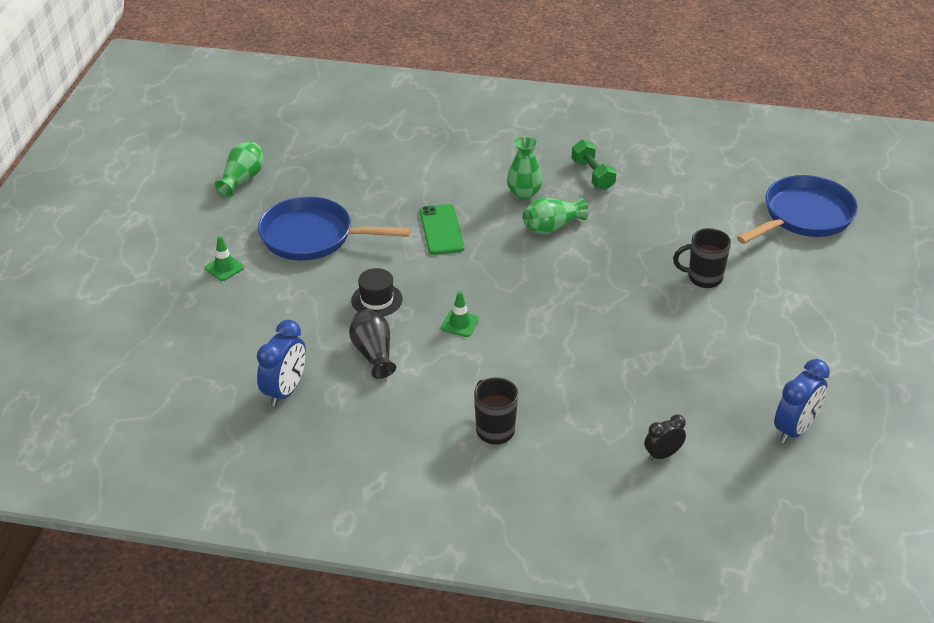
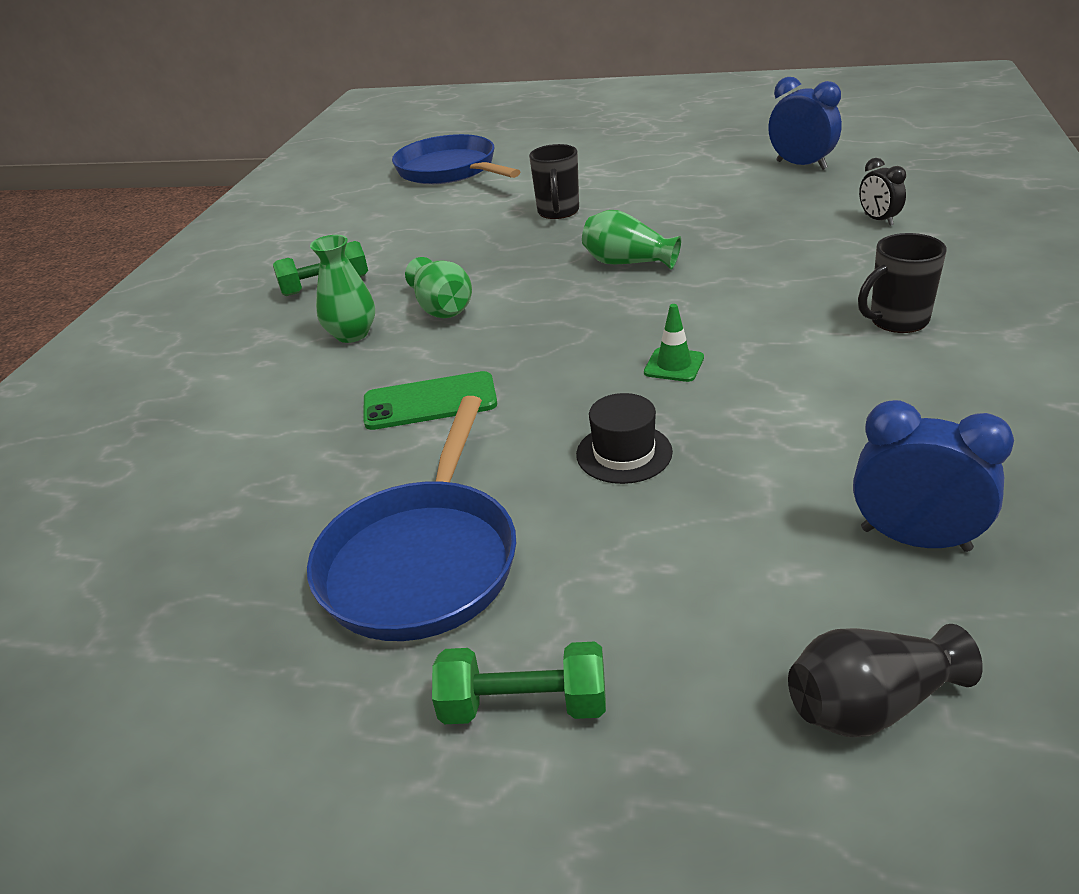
camera: 85 degrees left, 5 degrees down
green traffic cone [205,236,244,281] -> green dumbbell [432,641,606,724]
green vase [214,142,264,197] -> green vase moved to [582,210,681,270]
black vase [349,309,396,379] -> black vase moved to [788,624,983,737]

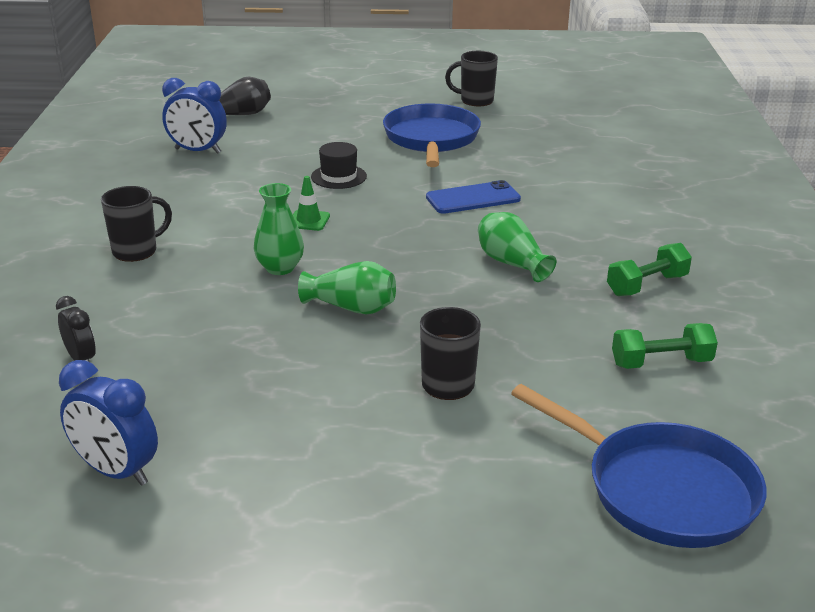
camera: 165 degrees right, 5 degrees down
green vase [310,235,375,343] -> green vase moved to [254,183,304,275]
green phone [364,371,497,430] -> blue phone [426,180,521,214]
green dumbbell [432,641,606,724] -> green dumbbell moved to [612,323,718,369]
none -> black mug [445,51,498,106]

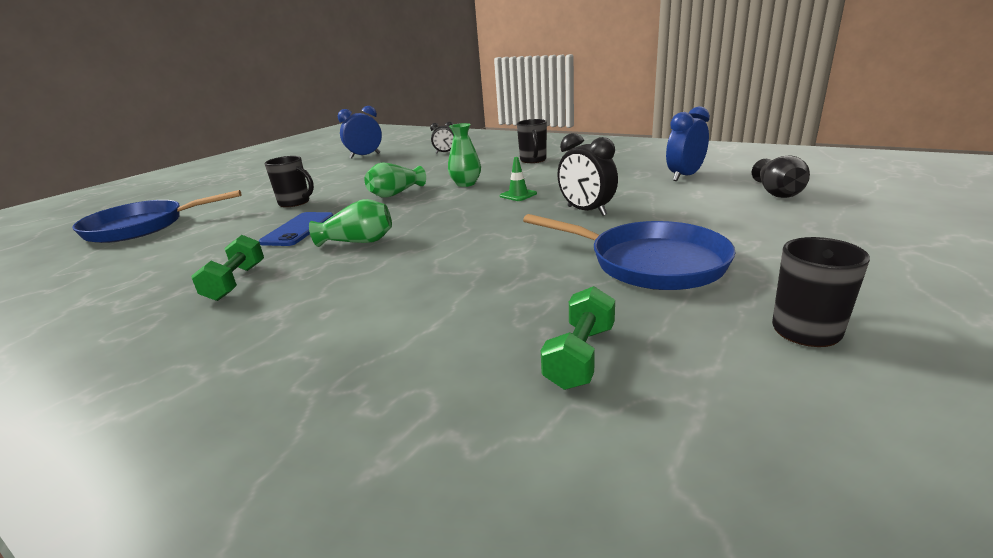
camera: 125 degrees right, 5 degrees down
black hat [311,142,367,189] -> black clock [557,133,618,216]
blue phone [426,180,521,214] -> blue phone moved to [259,212,333,246]
green dumbbell [612,323,718,369] -> green dumbbell moved to [541,286,615,390]

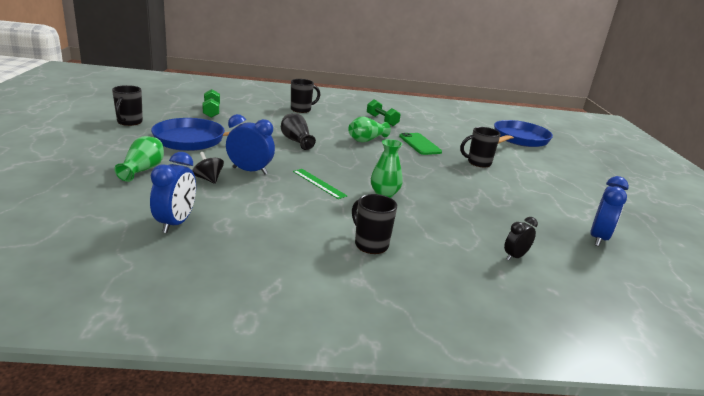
camera: 140 degrees right, 0 degrees up
blue phone [259,212,333,246] -> green phone [399,133,442,155]
green vase [365,162,426,198] -> green vase moved to [114,136,164,182]
green traffic cone [500,157,537,201] -> green ruler [293,169,347,199]
black clock [557,133,618,216] -> blue clock [226,114,275,174]
black vase [752,155,810,198] -> black vase moved to [281,113,316,150]
none -> black spinning top [192,152,224,184]
none -> black mug [291,79,320,113]

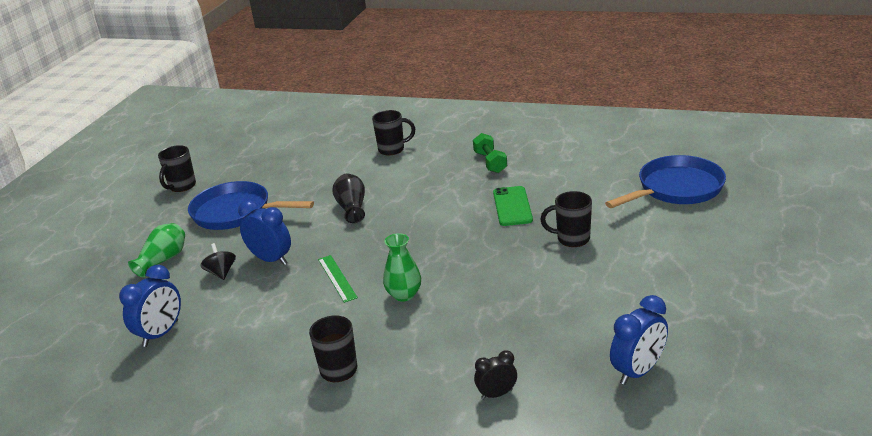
camera: 25 degrees right, 5 degrees up
green dumbbell [202,89,220,118] -> none
green vase [348,116,391,142] -> none

